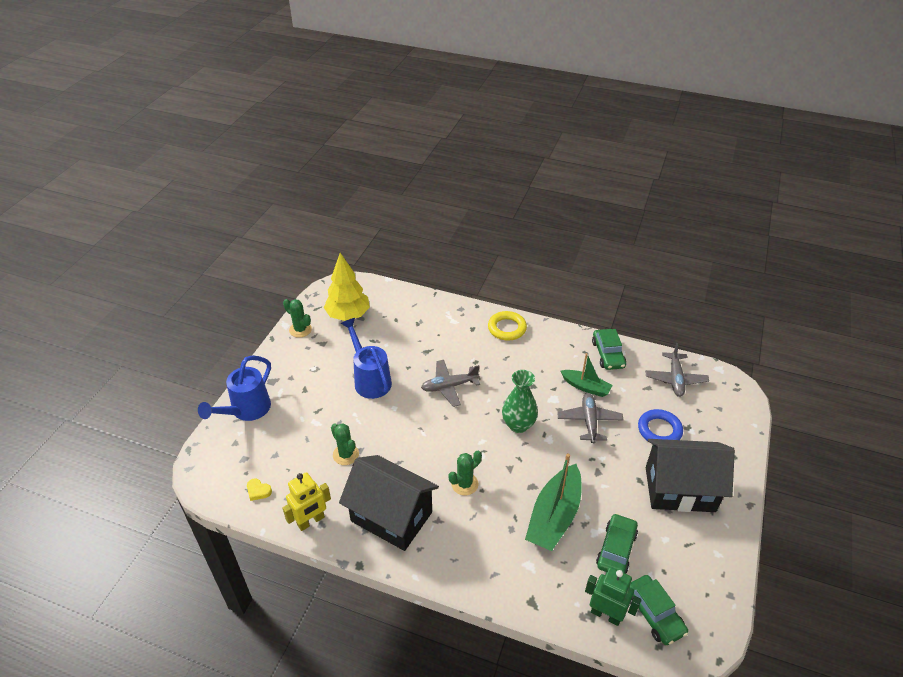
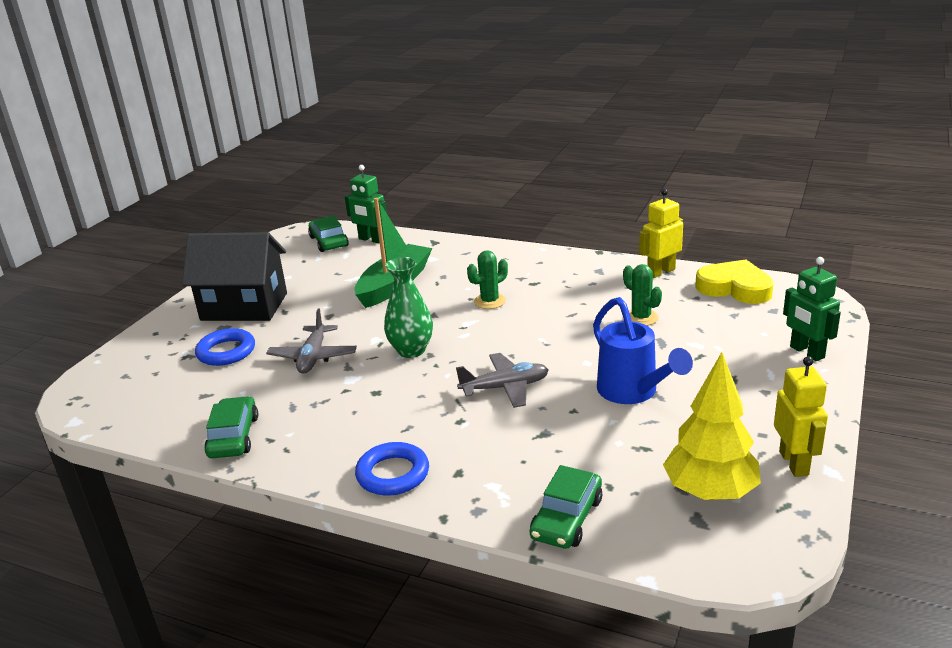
camera: 175 degrees left, 15 degrees down
blue watering can [198,356,271,421] -> green robot [783,257,841,361]
yellow heart [247,478,272,501] -> yellow heart [695,259,774,304], size x2.39
green cactus [283,299,312,338] -> yellow robot [774,356,828,477]
black house [339,455,439,551] -> none
yellow ring [488,311,527,341] -> blue ring [355,442,429,496]
green boat [561,353,613,397] -> none
green car [596,513,638,574] -> green car moved to [530,465,602,549]
grey plane [645,343,709,397] -> none

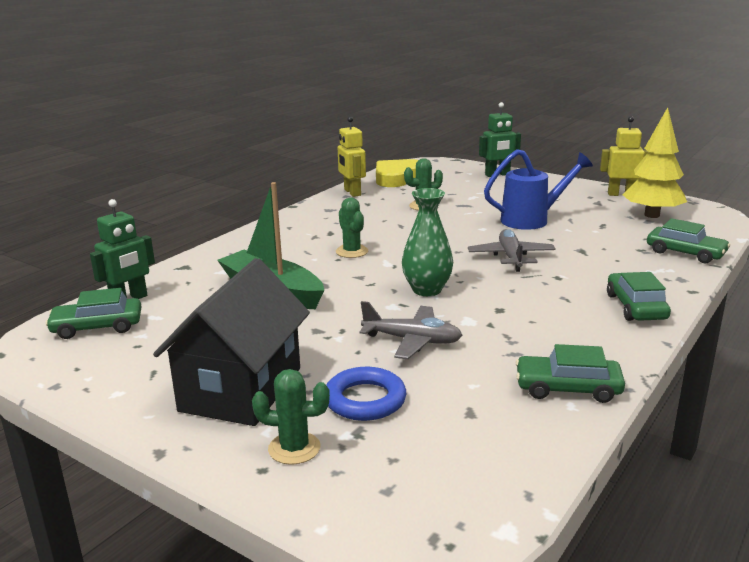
camera: 80 degrees left, 5 degrees down
blue ring [355,442,429,496] -> green car [607,272,671,321]
none -> green cactus [252,369,330,465]

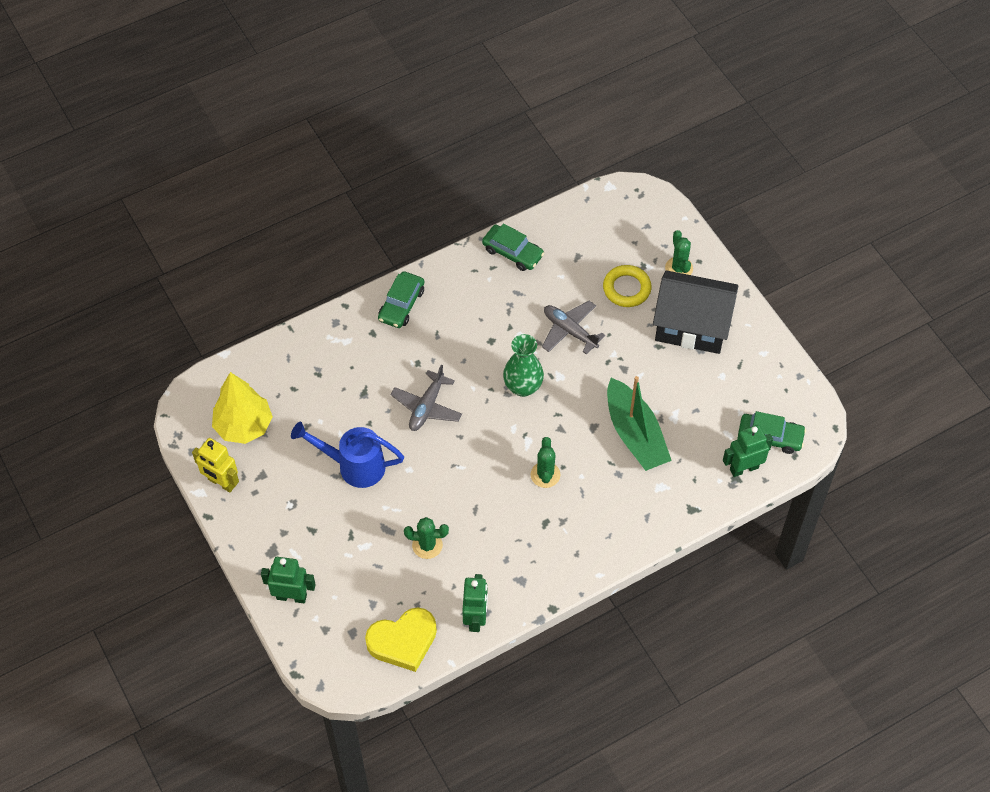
camera: 155 degrees left, 35 degrees up
black house [153,258,310,426] -> black house turned 60 degrees clockwise [653,270,738,354]
green cactus [252,369,330,465] -> green cactus turned 45 degrees clockwise [665,230,693,275]
blue ring [326,367,406,421] -> yellow ring [603,265,652,307]
yellow robot [338,116,366,197] -> green robot [462,574,488,632]
green car [647,218,730,263] -> none

